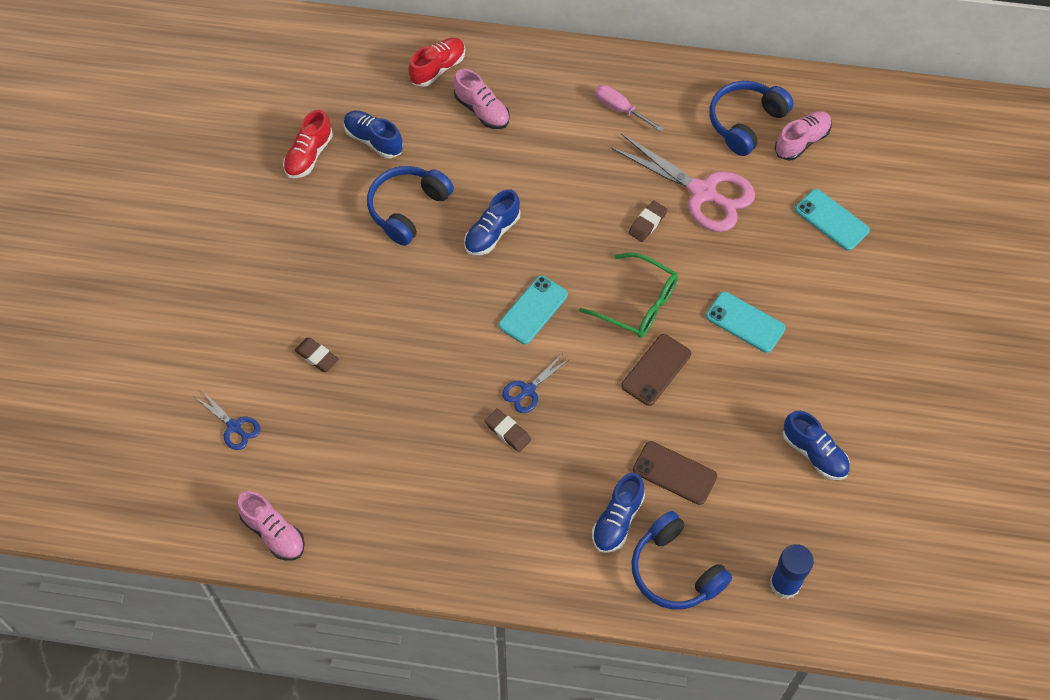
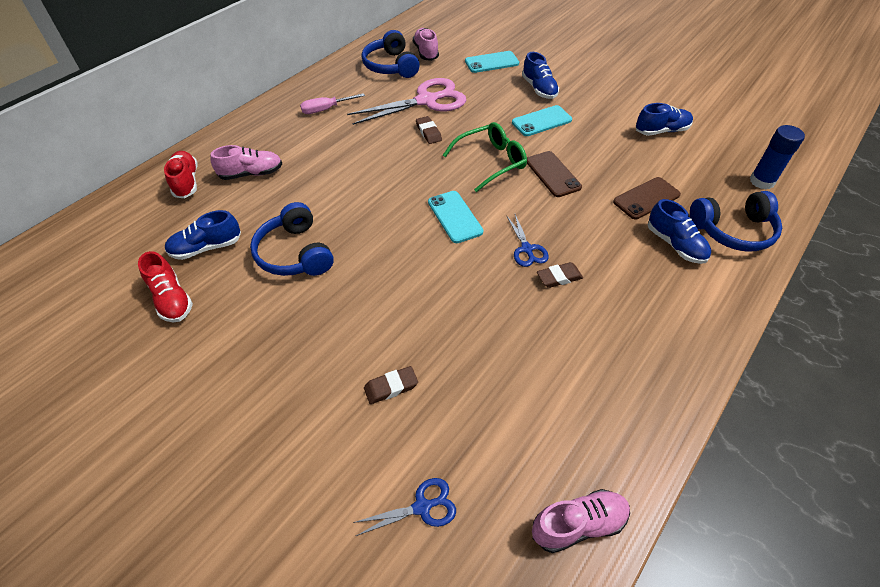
camera: 60 degrees left, 10 degrees down
blue shoe [464,189,520,255] -> blue shoe moved to [522,52,559,99]

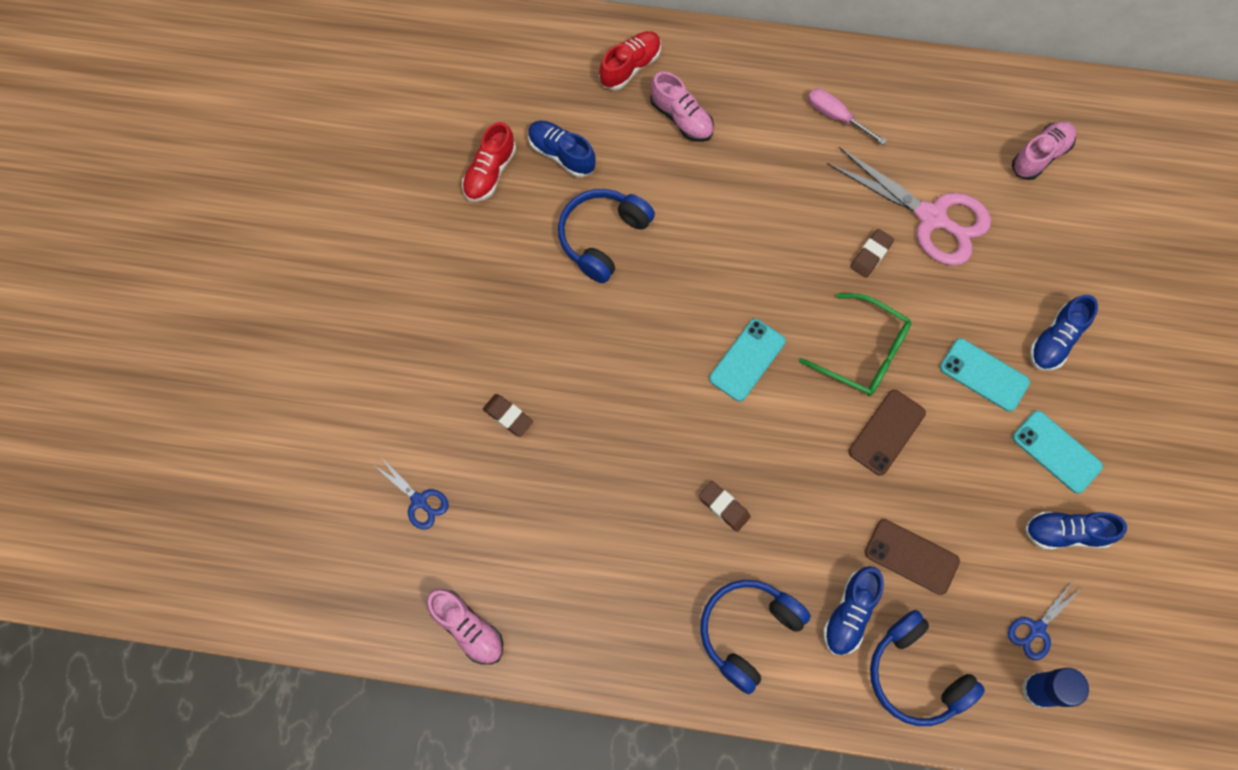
camera: 60 degrees right, 20 degrees up
blue headphones [362,30,420,78] -> blue headphones moved to [700,580,811,694]
turquoise phone [465,51,519,73] -> turquoise phone moved to [1013,411,1103,494]
blue scissors [506,214,549,267] -> blue scissors moved to [1008,580,1081,660]
blue shoe [636,103,693,136] -> blue shoe turned 135 degrees clockwise [1025,512,1127,550]

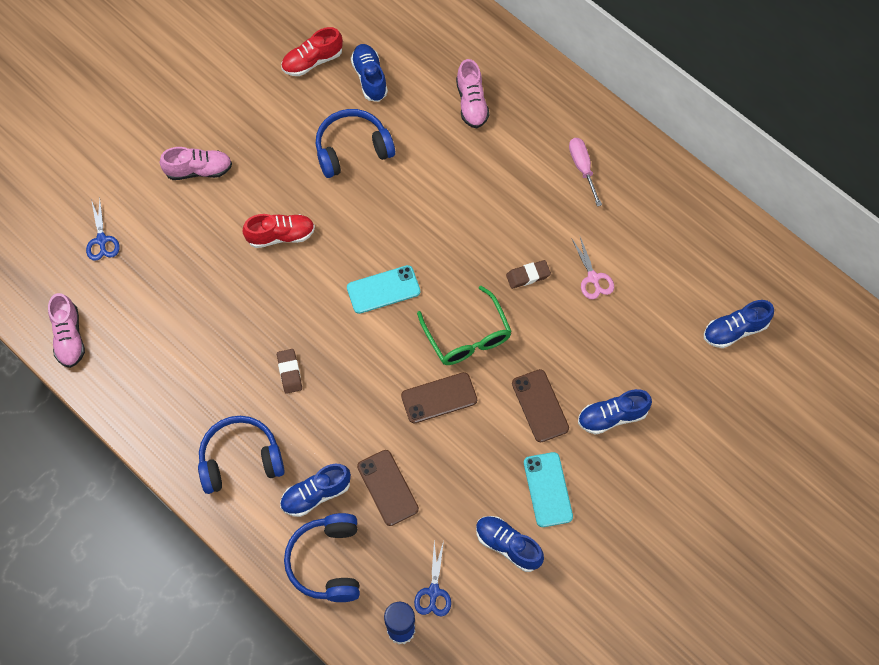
camera: 35 degrees right, 5 degrees down
brown eraser [483,394,533,437] -> none
red shoe [599,31,661,90] -> red shoe moved to [243,214,315,248]
pink scissors [827,147,991,266] -> pink scissors [572,237,614,299], size x0.48
turquoise phone [940,338,1030,412] -> brown phone [512,369,569,442]
blue scissors [1008,580,1081,660] -> blue scissors turned 75 degrees counterclockwise [414,541,451,617]
pink shoe [1012,121,1076,180] -> pink shoe moved to [160,147,232,180]
none -> blue shoe [704,300,774,348]

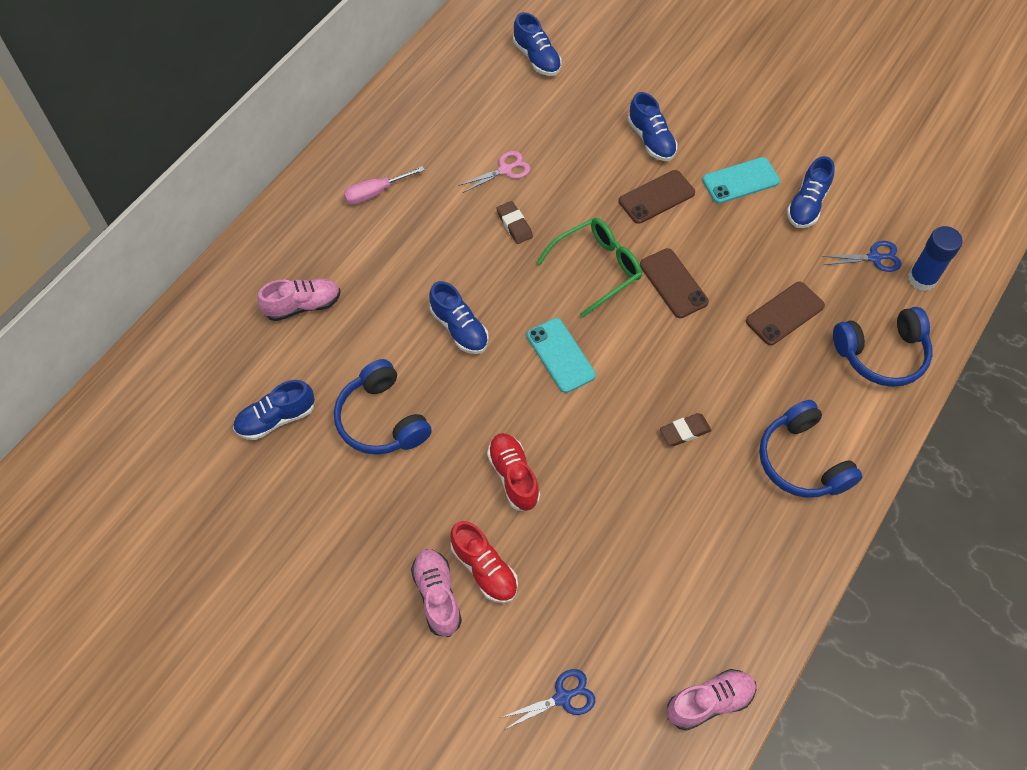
camera: 100 degrees left, 5 degrees down
blue shoe [280,464,351,517] -> blue shoe moved to [429,281,489,354]
red shoe [281,27,343,76] -> red shoe moved to [450,521,518,603]

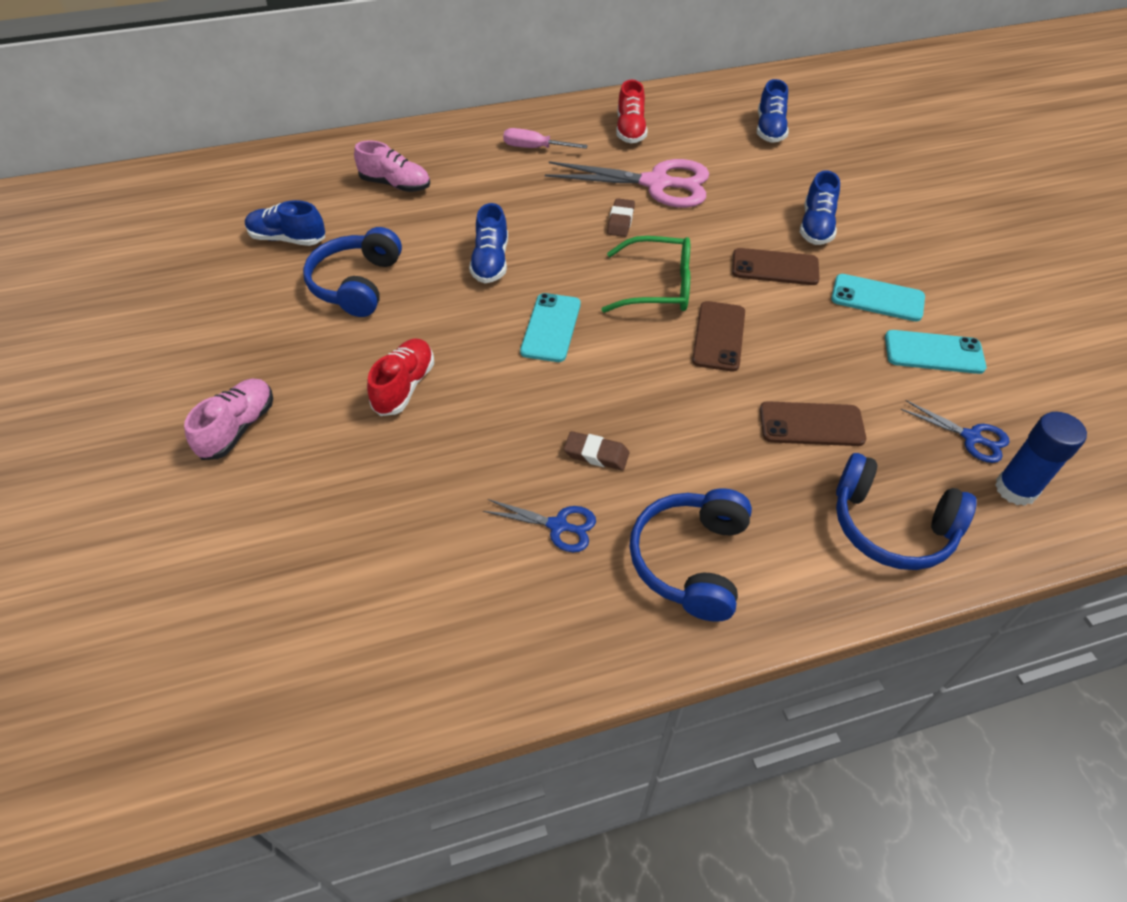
camera: 40 degrees right, 10 degrees down
red shoe [450,521,518,603] -> red shoe moved to [616,80,647,143]
pink scissors [458,151,530,193] -> pink scissors [545,159,709,208], size x2.08
blue scissors [500,669,595,730] -> blue scissors moved to [483,499,596,552]
pink shoe [667,669,756,731] -> none
blue shoe [787,156,835,228] -> turquoise phone [885,330,986,374]

